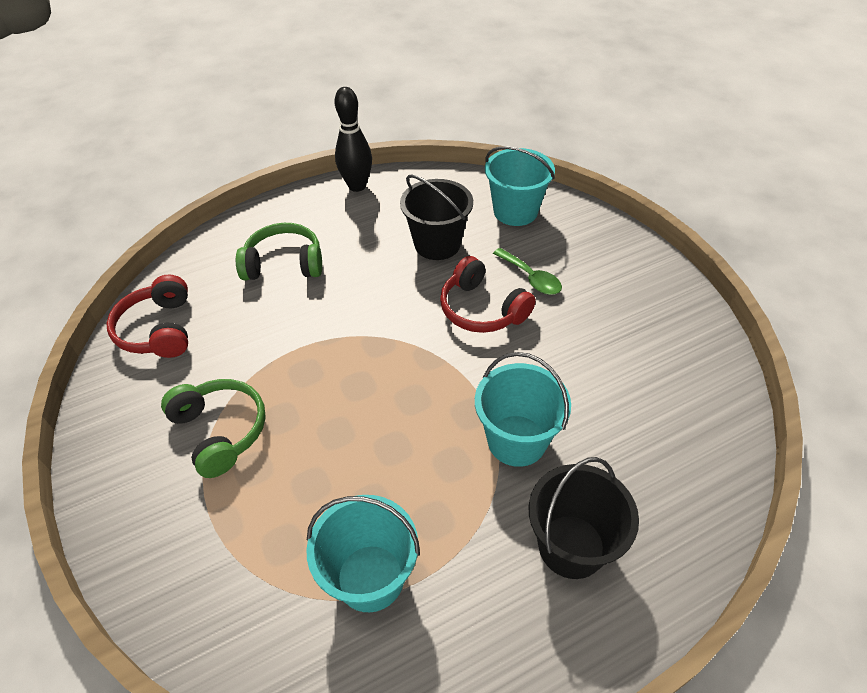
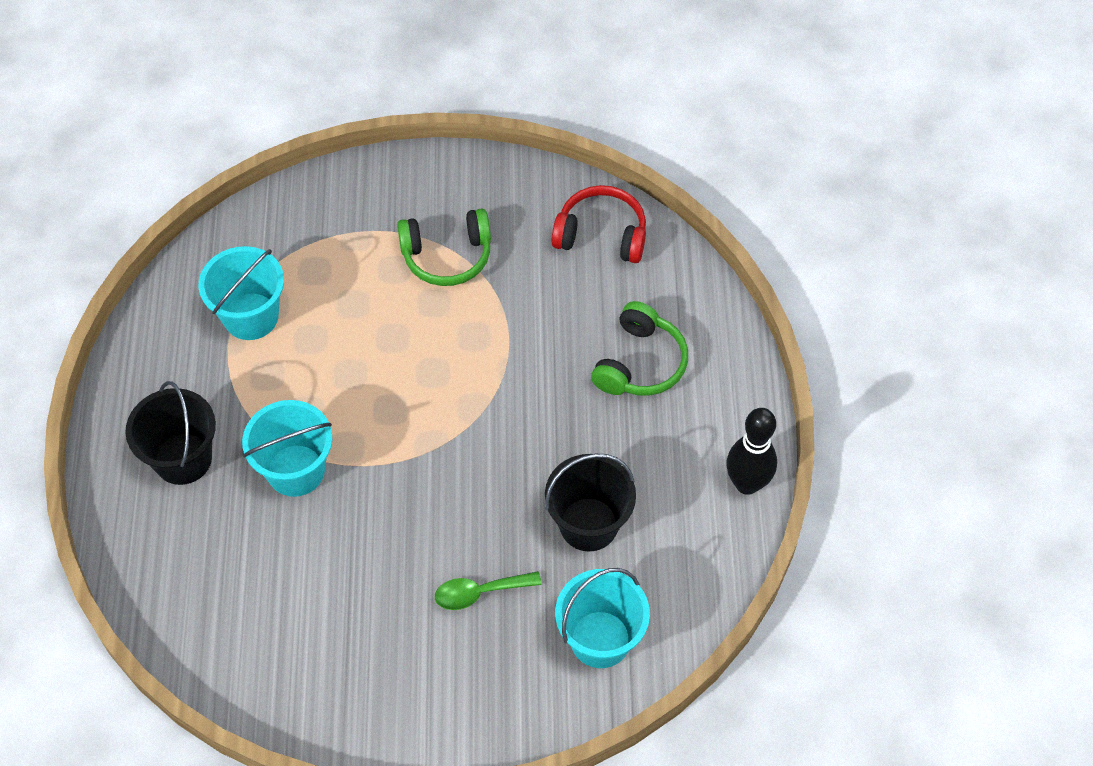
camera: 115 degrees right, 10 degrees up
red headphones [440,256,536,333] -> none

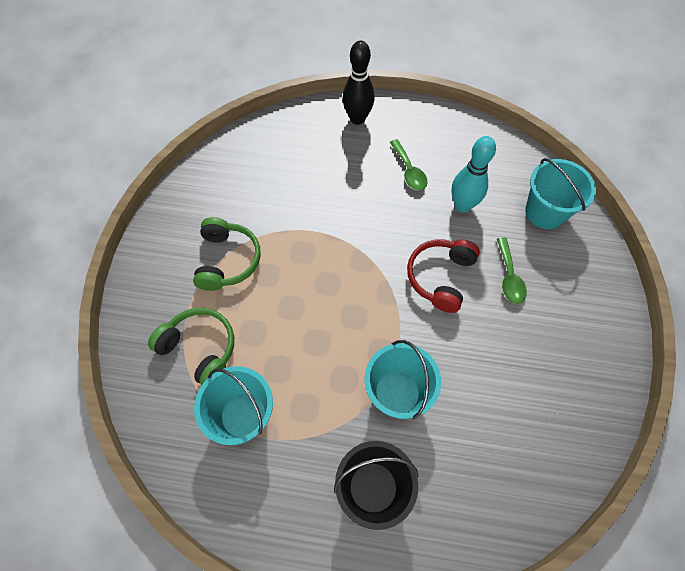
camera: 80 degrees left, 5 degrees up
black bucket [545,454,636,551] -> turquoise bowling pin [452,136,496,213]
red headphones [552,185,646,263] -> red headphones moved to [407,239,480,313]
green headphones [591,301,688,396] -> green headphones moved to [148,308,234,386]
black bowling pin [727,408,777,495] -> black bowling pin moved to [343,41,375,125]
none -> green spoon [390,139,428,190]

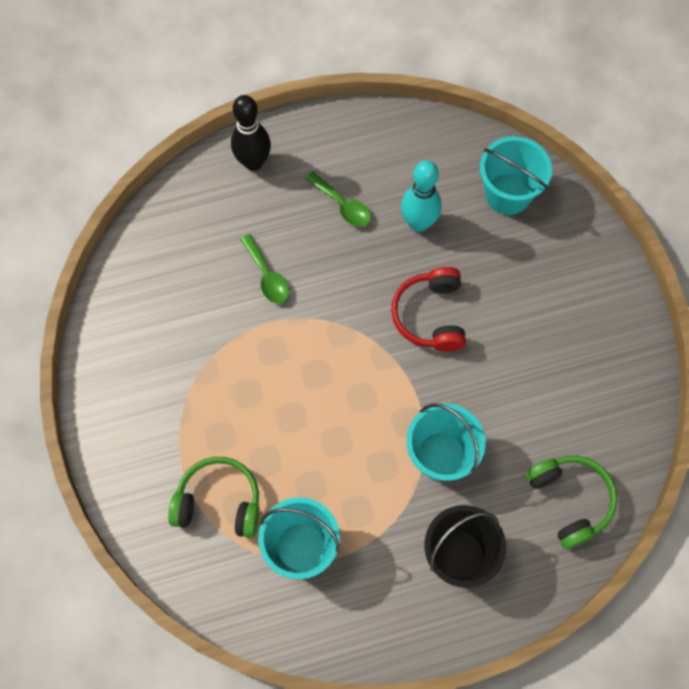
camera: 25 degrees left, 5 degrees up
green headphones [193,217,261,291] -> green headphones moved to [525,456,617,549]
green spoon [497,237,527,304] -> green spoon moved to [240,234,290,304]

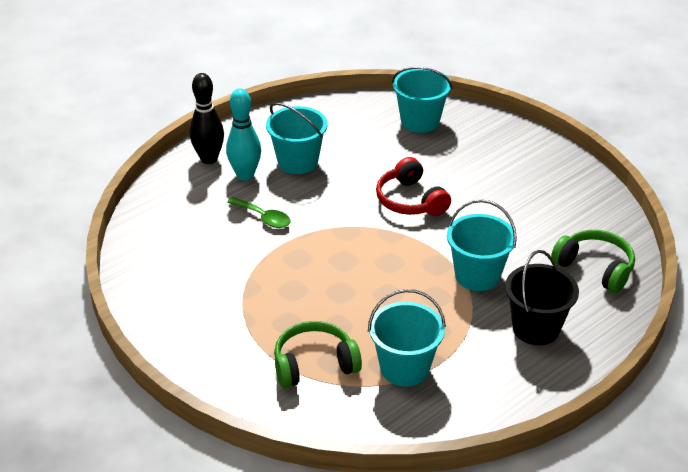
camera: 25 degrees left, 30 degrees down
green spoon [305,172,371,227] -> turquoise bucket [266,103,328,174]
turquoise bowling pin [401,160,442,232] -> turquoise bowling pin moved to [226,89,261,181]

